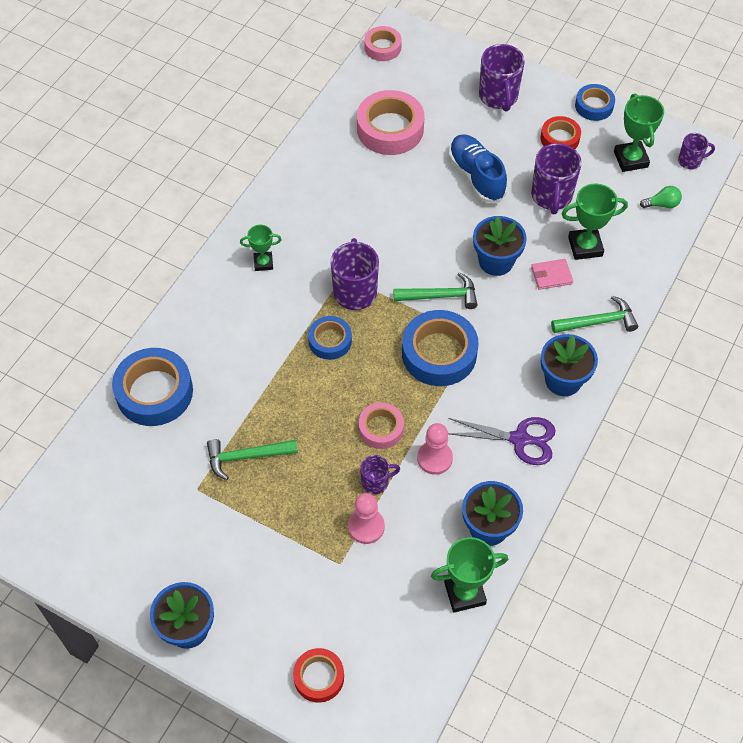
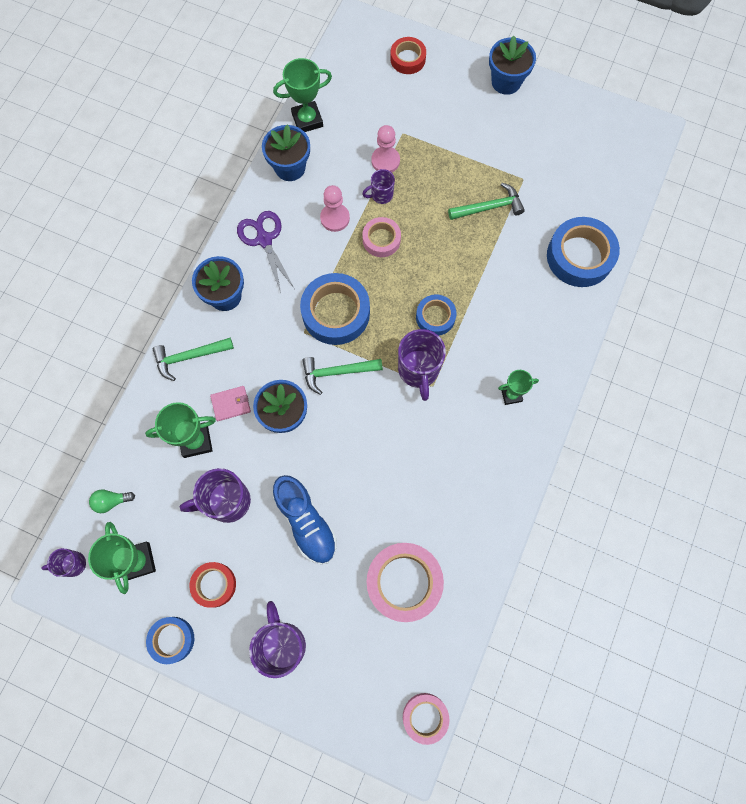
camera: 175 degrees right, 15 degrees up
purple scissors [448,417,556,465] -> purple scissors turned 60 degrees clockwise [237,211,295,293]
purple mug [531,143,582,214] -> purple mug turned 105 degrees counterclockwise [180,468,251,523]

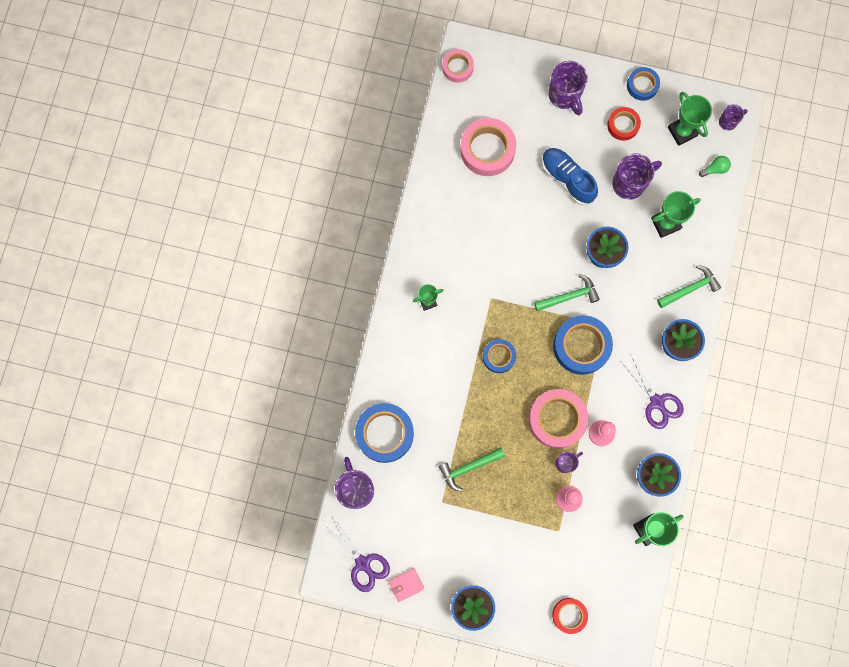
camera: 170 degrees right, 5 degrees up
pink wallet [210,386,251,421] -> pink wallet moved to [389,568,424,602]
pink tape [362,217,401,257] -> pink tape [529,389,588,448], size x1.73
purple mug [398,329,446,401] -> purple mug moved to [335,457,374,509]
none -> purple scissors [325,517,390,592]

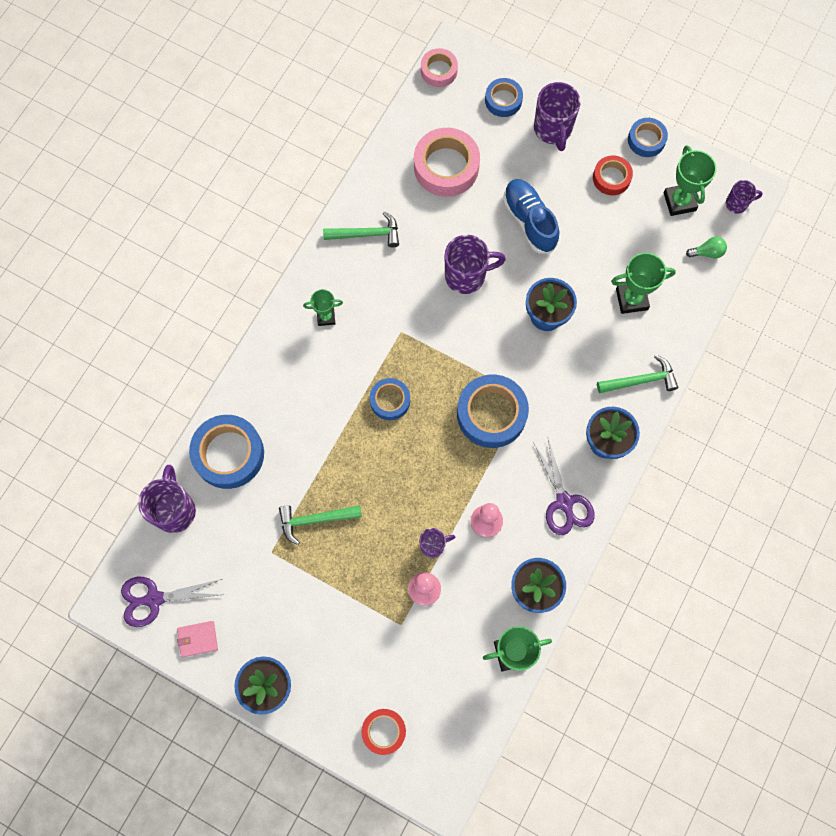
camera: 15 degrees right, 5 degrees down
purple scissors [325,517,390,592] -> purple scissors turned 105 degrees clockwise [121,577,222,627]
pink tape [529,389,588,448] -> none
green hammer [534,274,600,311] -> green hammer moved to [323,211,399,247]
purple mug [612,153,662,200] -> purple mug moved to [445,235,506,294]
none -> blue tape [485,78,523,117]

